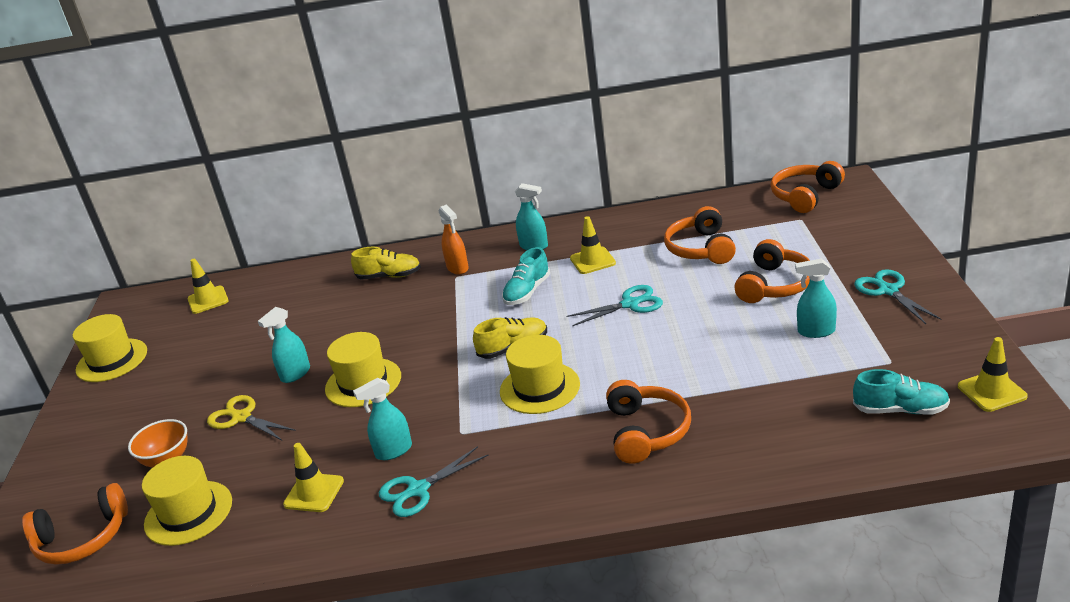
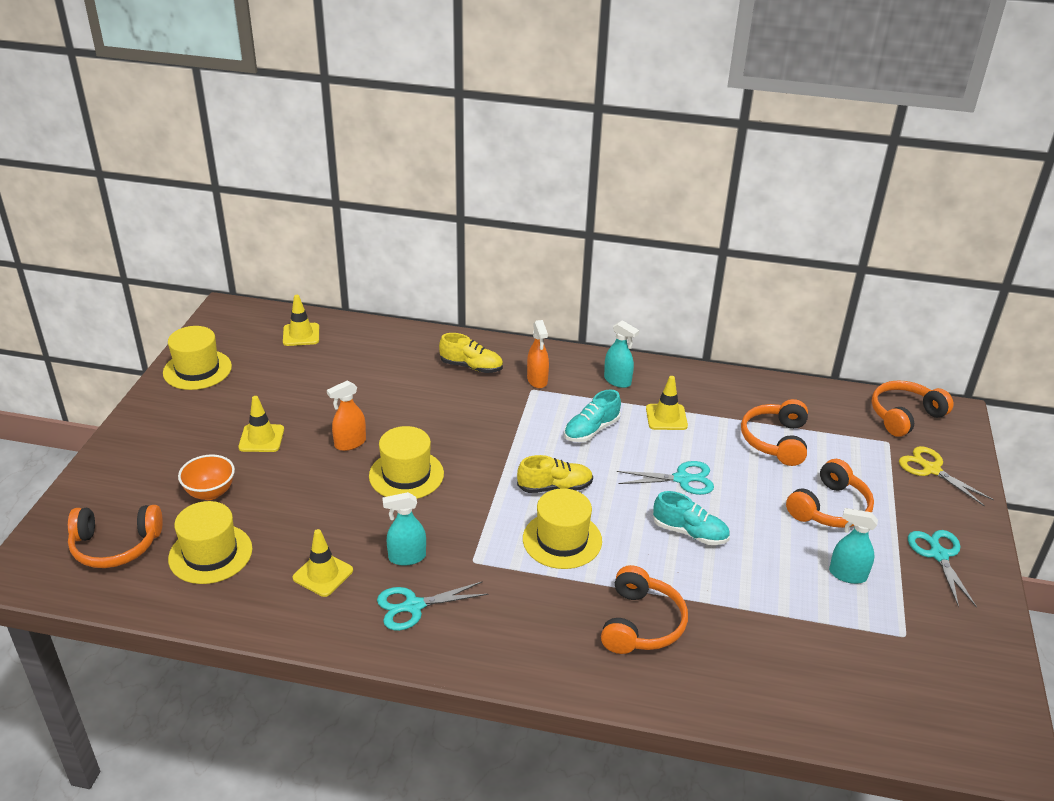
camera: 10 degrees right, 5 degrees up
yellow scissors [207,395,296,440] -> yellow scissors moved to [899,446,994,506]
turquoise spray bottle [258,307,310,383] -> orange spray bottle [327,380,366,451]
turquoise shoe [853,369,950,414] -> turquoise shoe moved to [653,491,730,545]
yellow traffic cone [958,337,1028,412] -> yellow traffic cone moved to [238,396,284,452]

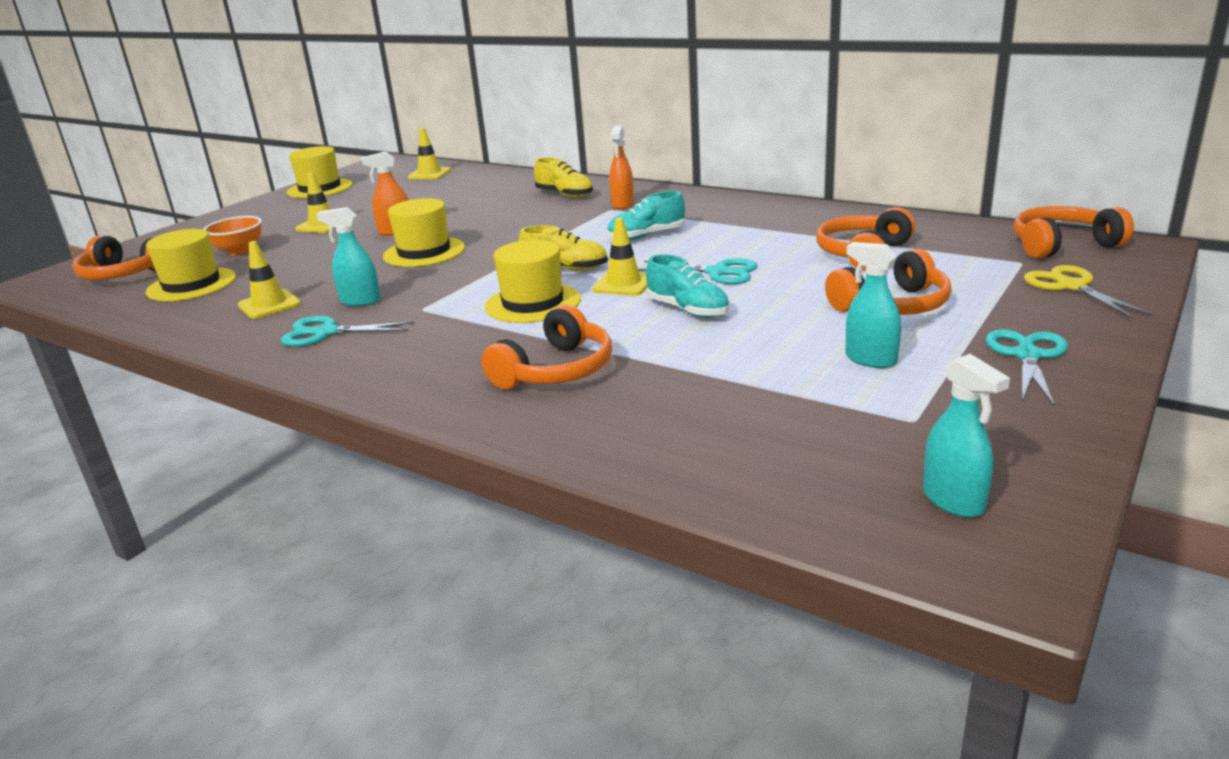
camera: 25 degrees right, 10 degrees down
turquoise spray bottle [604,320,639,388] -> turquoise spray bottle moved to [923,354,1010,518]
yellow traffic cone [646,376,688,430] -> yellow traffic cone moved to [592,218,647,296]

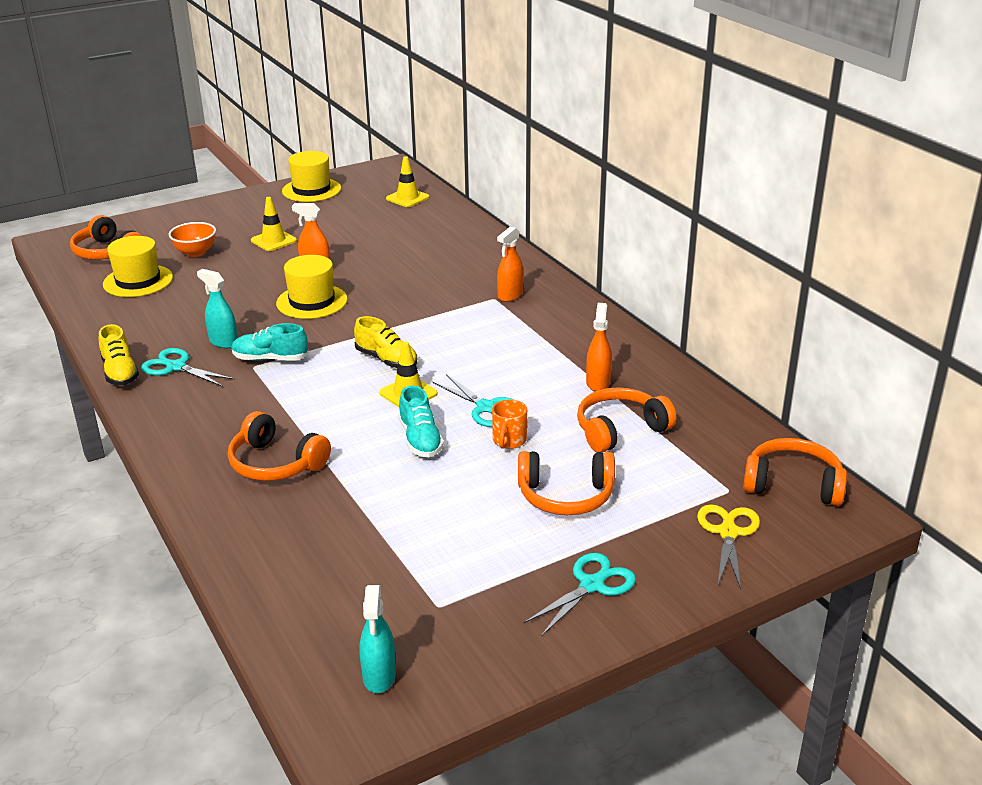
camera: 25 degrees right, 5 degrees up
yellow traffic cone [238,241,301,319] -> none
orange headphones [481,304,612,389] -> orange headphones turned 60 degrees clockwise [228,411,331,481]
yellow hat [485,240,581,323] -> none
yellow shoe [534,157,593,198] -> yellow shoe moved to [99,324,139,386]
turquoise shoe [607,191,685,240] -> turquoise shoe moved to [232,323,309,361]
turquoise spray bottle [846,242,901,368] -> none
none -> orange mug [492,399,527,449]
none -> orange spray bottle [586,303,612,391]

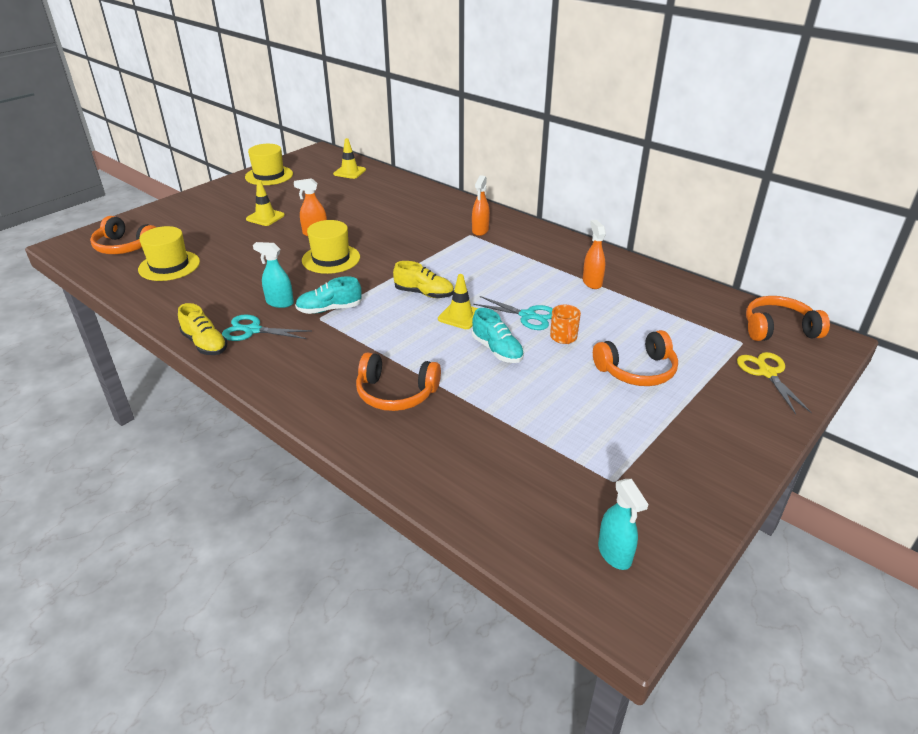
camera: 20 degrees left, 5 degrees up
orange bowl [169,222,216,257] -> none
turquoise scissors [523,553,636,636] -> none
orange headphones [577,387,676,453] -> none

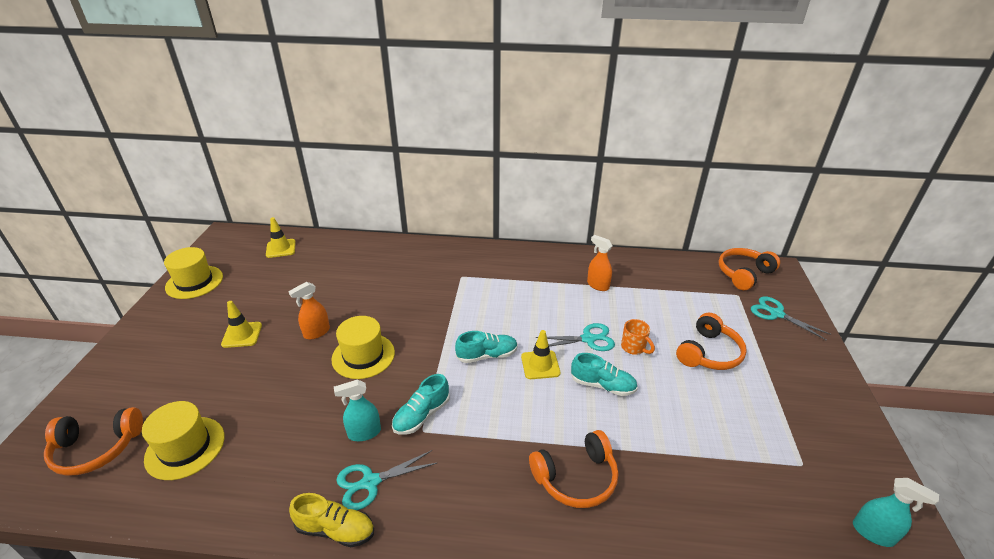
camera: 35 degrees left, 0 degrees up
yellow shoe [393,261,454,298] -> turquoise shoe [455,331,518,363]
orange spray bottle [472,175,490,236] -> none
yellow scissors [737,352,812,414] -> turquoise scissors [751,296,831,341]

